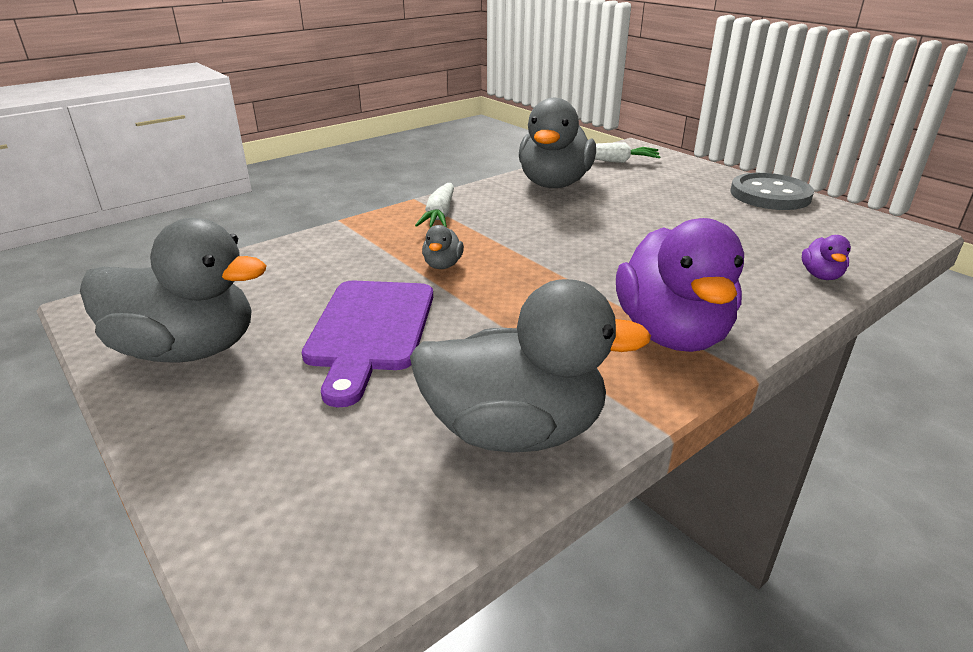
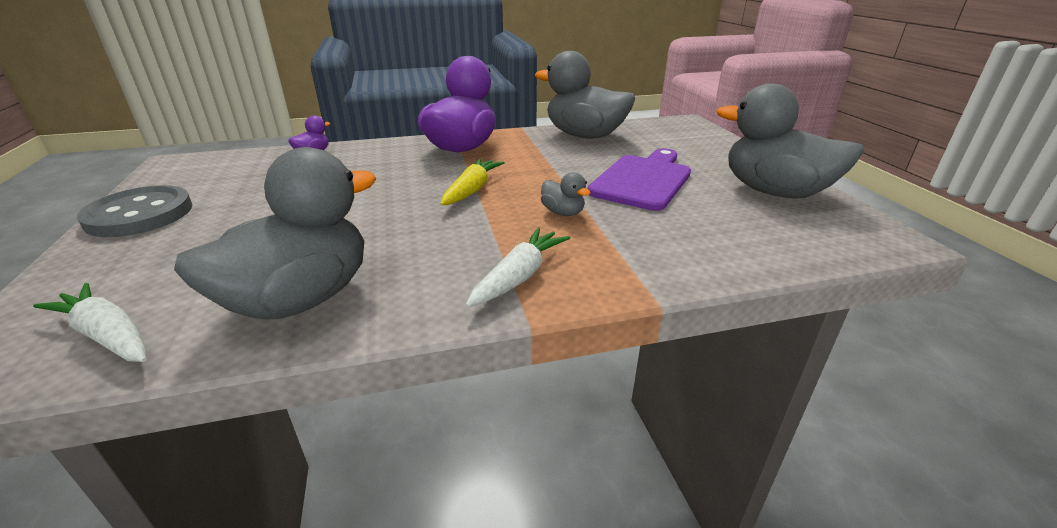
camera: 155 degrees left, 0 degrees up
grey duck [422,225,464,269] -> grey duck turned 105 degrees clockwise [541,172,590,216]
none -> yellow carrot [440,159,505,205]

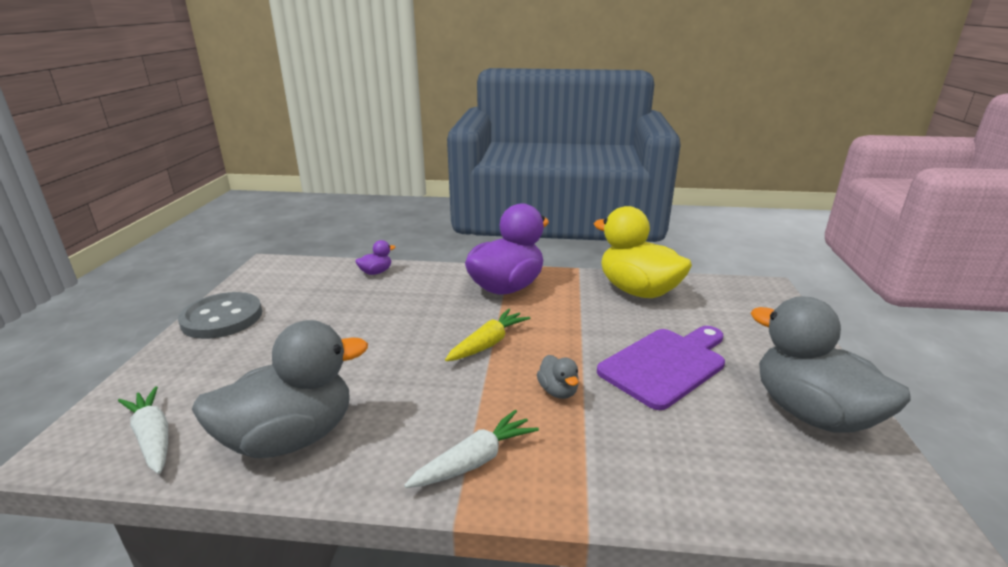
camera: 20 degrees right, 5 degrees down
grey duck [535,51,635,138] -> yellow duck [594,206,692,298]

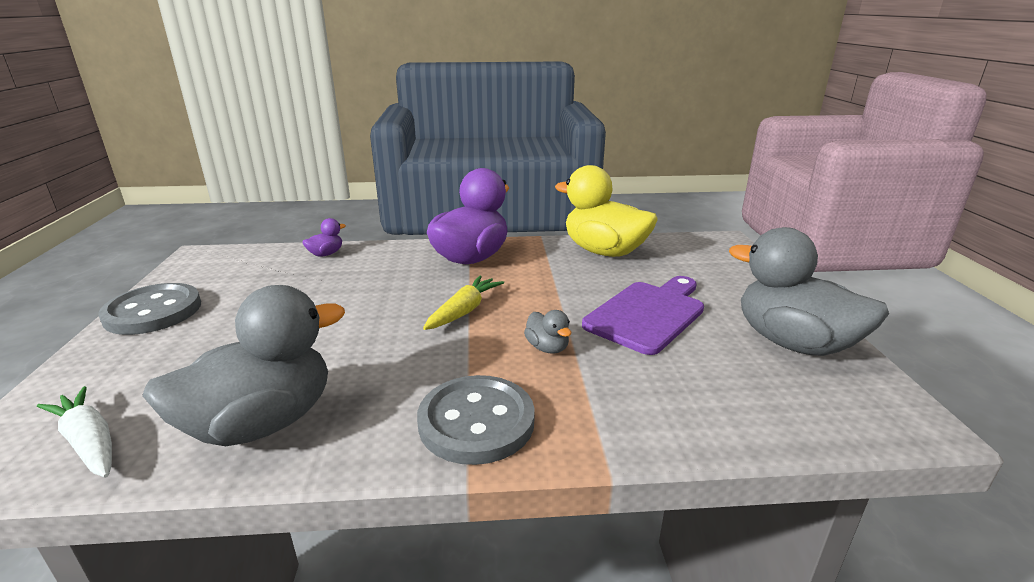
camera: 10 degrees left, 0 degrees up
white carrot [404,410,539,488] -> grey button [417,375,535,465]

